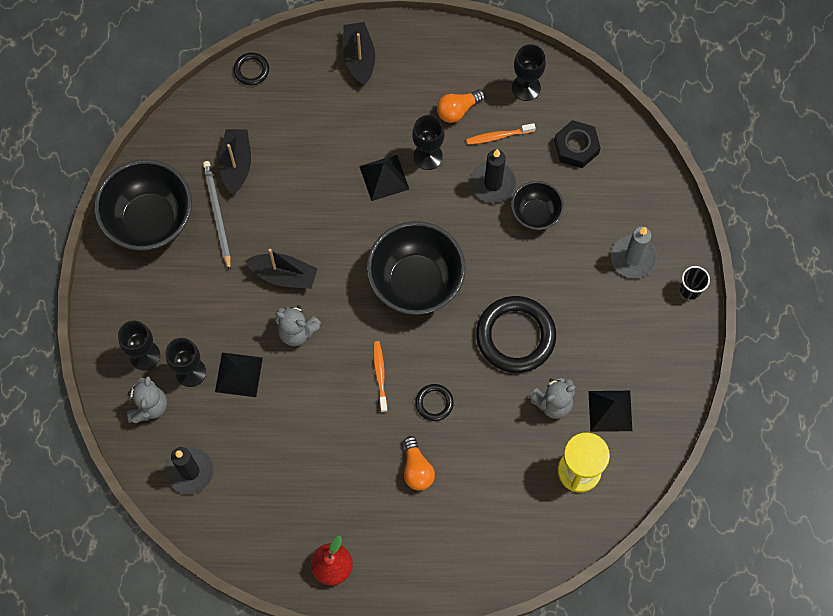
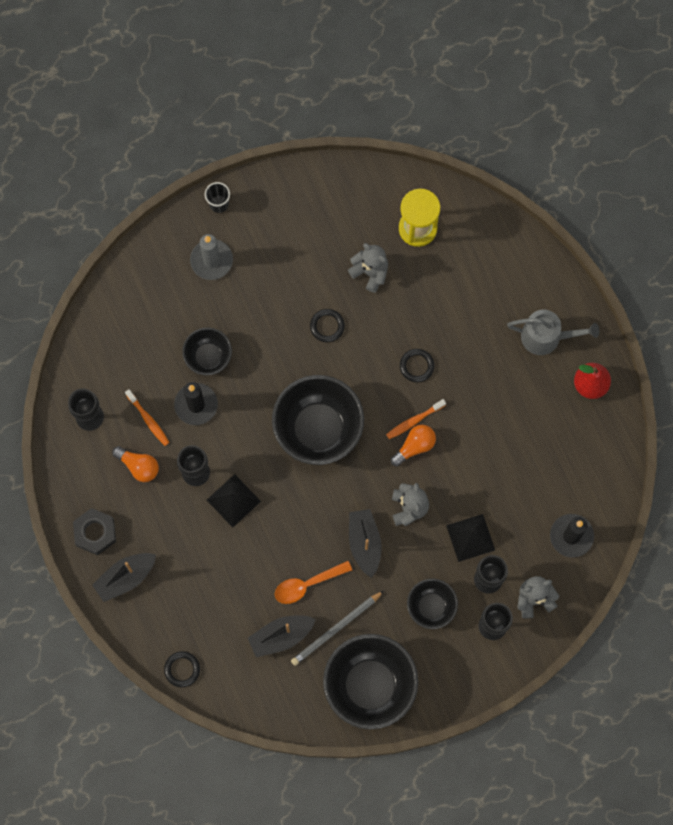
camera: 115 degrees left, 5 degrees up
orange light bulb [404,436,435,491] -> orange light bulb moved to [391,425,436,467]
black ring [476,296,556,373] -> black ring [310,309,345,342], size x0.47
black nut [554,120,601,168] -> black nut moved to [73,508,116,555]
black pyramid [588,391,632,432] -> none
none -> orange spoon [275,561,352,604]
none -> black bowl [407,579,458,629]
none -> grey watering can [507,310,599,355]

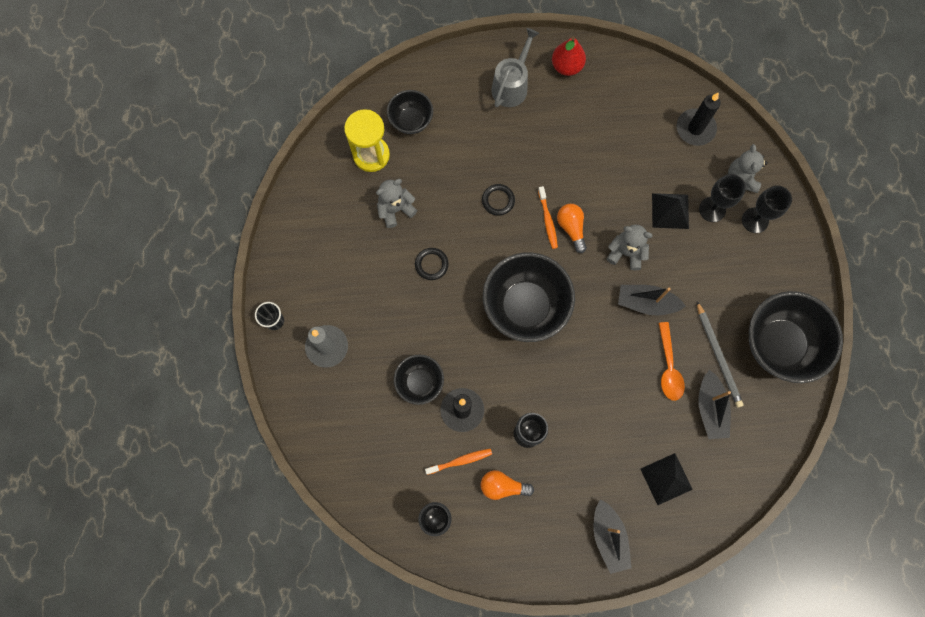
camera: 70 degrees left, 0 degrees up
black nut [73,508,116,555] -> none
orange light bulb [112,446,159,482] -> orange light bulb turned 135 degrees counterclockwise [481,470,534,500]
black ring [164,651,200,687] -> none
black pyramid [207,474,261,528] -> black pyramid moved to [641,453,693,505]
black bowl [407,579,458,629] -> black bowl moved to [387,90,433,134]

